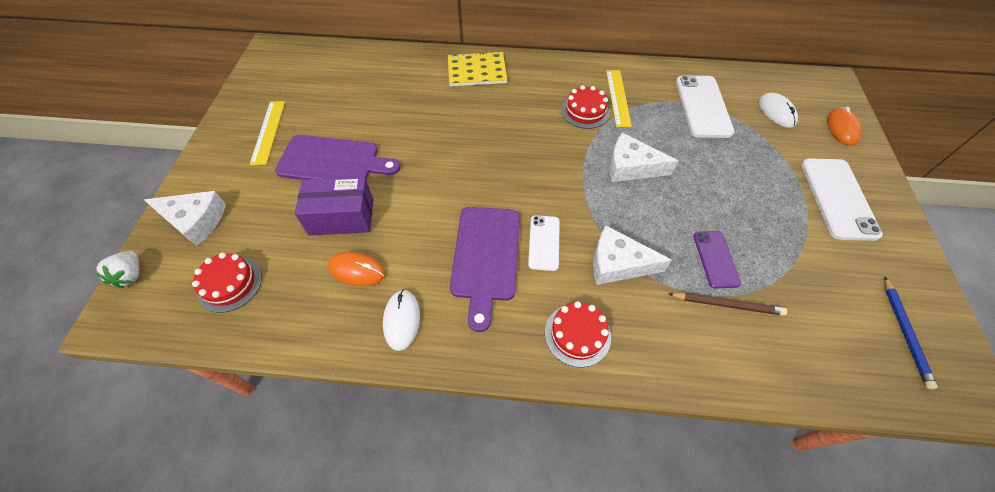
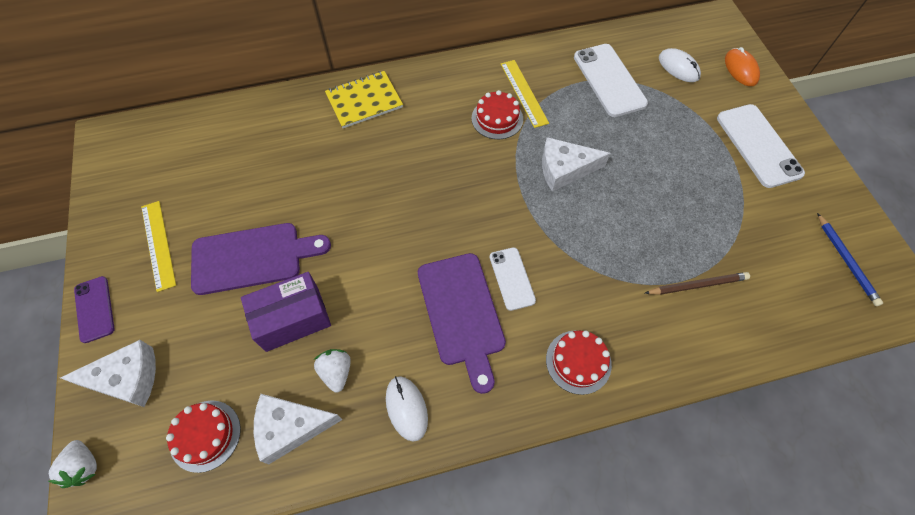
camera: 20 degrees left, 5 degrees up
orange mouse [328,252,385,286] -> white strawberry [314,349,351,392]
white cheese [593,226,672,285] -> white cheese moved to [254,394,343,464]
purple phone [693,231,741,289] -> purple phone moved to [74,276,115,343]

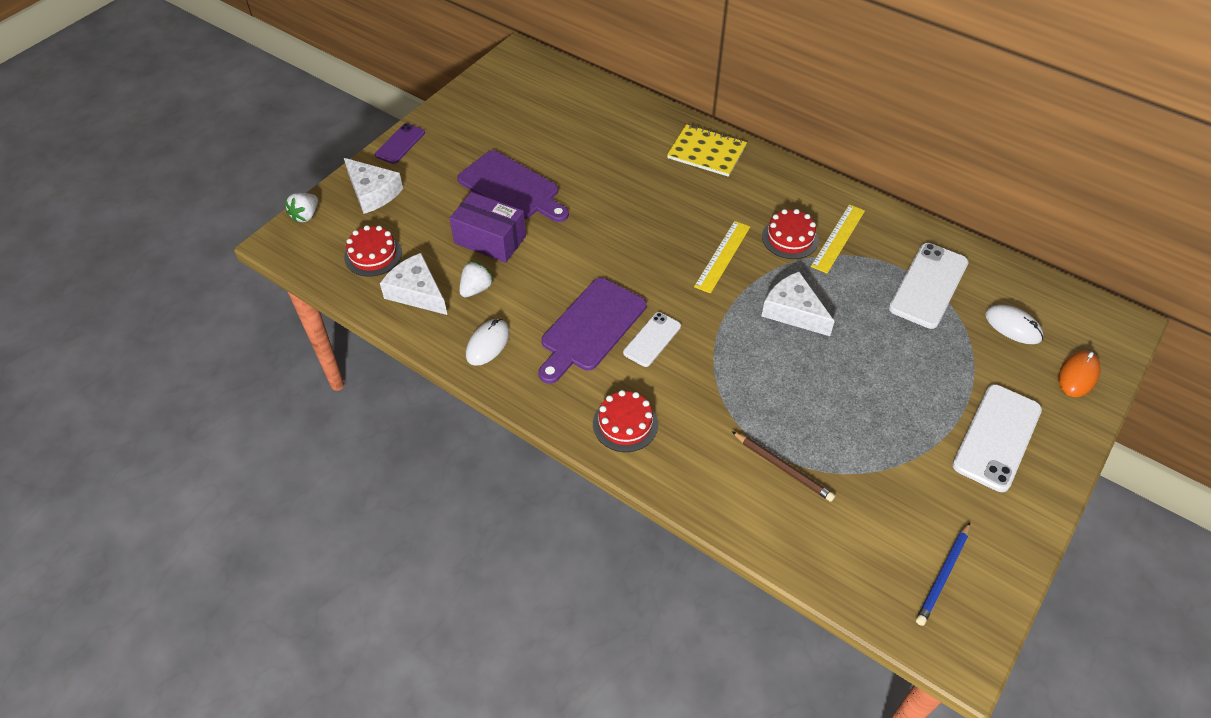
camera: 50 degrees right, 10 degrees down
yellow ruler [141,201,176,292] -> yellow ruler moved to [694,221,750,294]
white mouse [659,48,701,82] -> white mouse turned 60 degrees counterclockwise [985,305,1044,344]

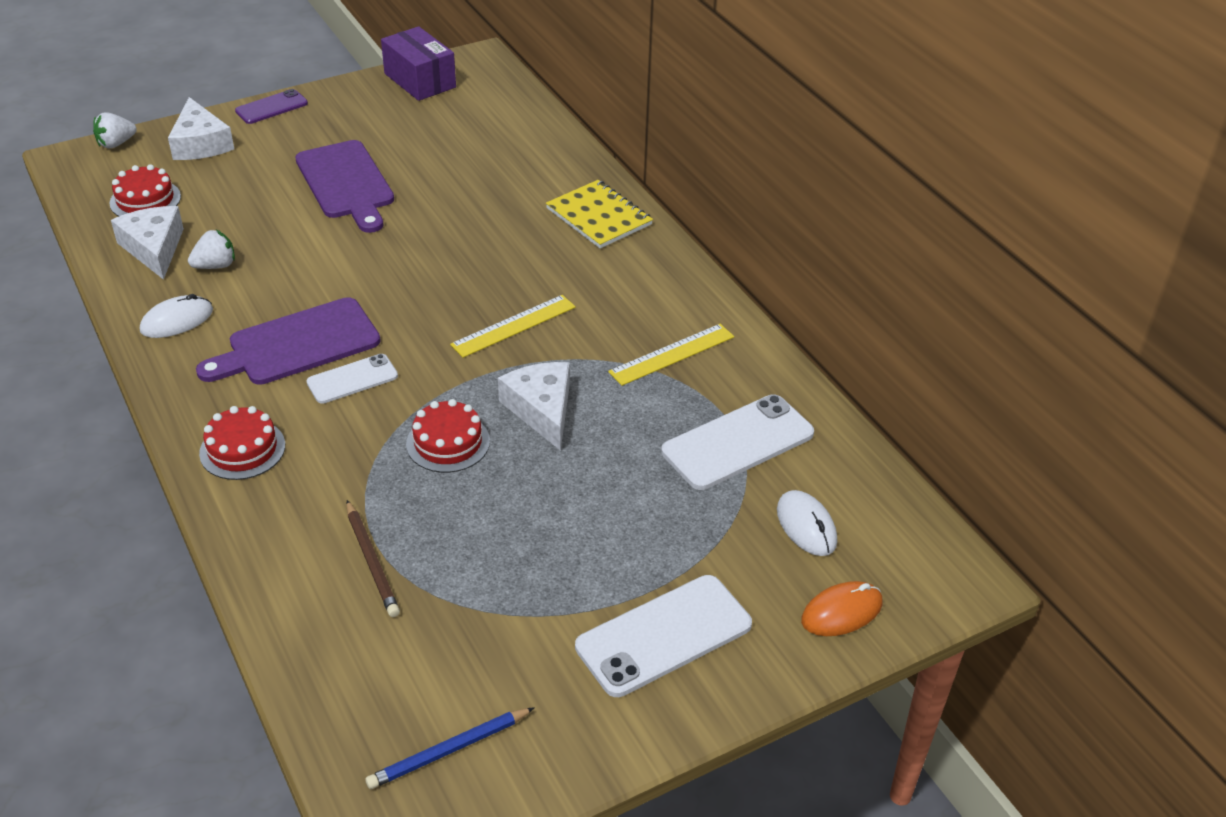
camera: 25 degrees right, 10 degrees down
purple box [450,192,526,263] -> purple box moved to [381,26,456,101]
red cake [762,209,819,259] -> red cake moved to [406,399,490,473]

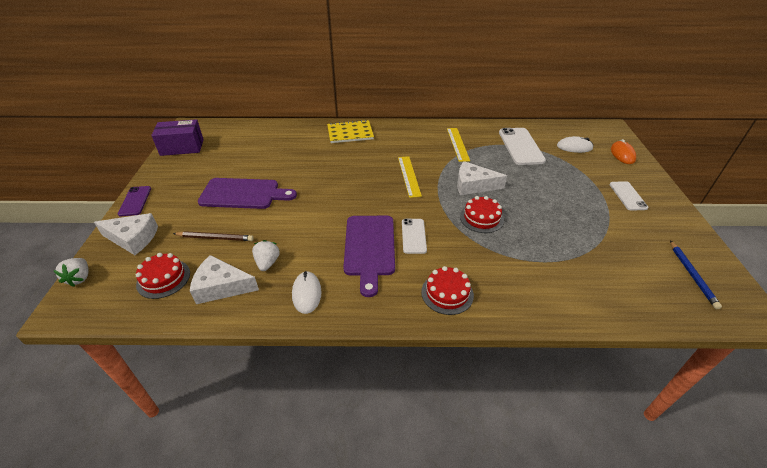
camera: 60 degrees left, 0 degrees up
brown pencil [346,500,400,617] -> brown pencil moved to [173,231,253,241]
white phone [575,575,752,697] -> white phone [609,181,648,211], size x0.59

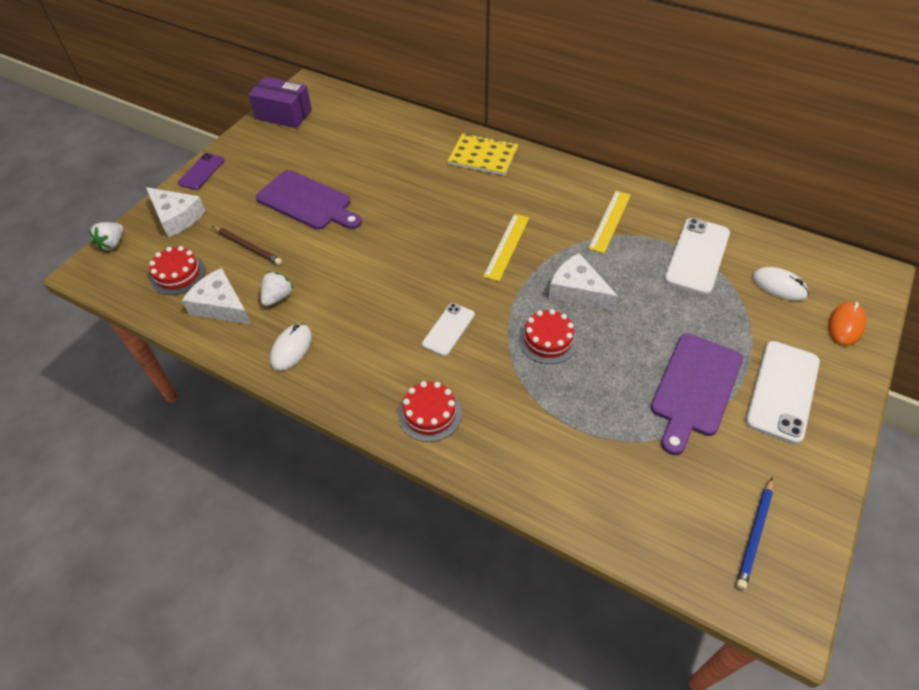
camera: 30 degrees right, 10 degrees up
purple cutting board [343,216,395,297] -> purple cutting board moved to [651,333,743,455]
white phone [609,181,648,211] -> white phone [746,341,820,444], size x1.68

